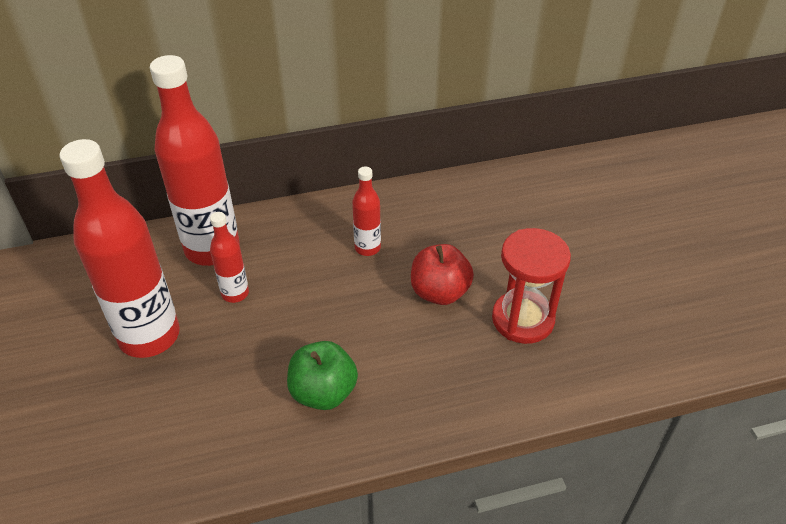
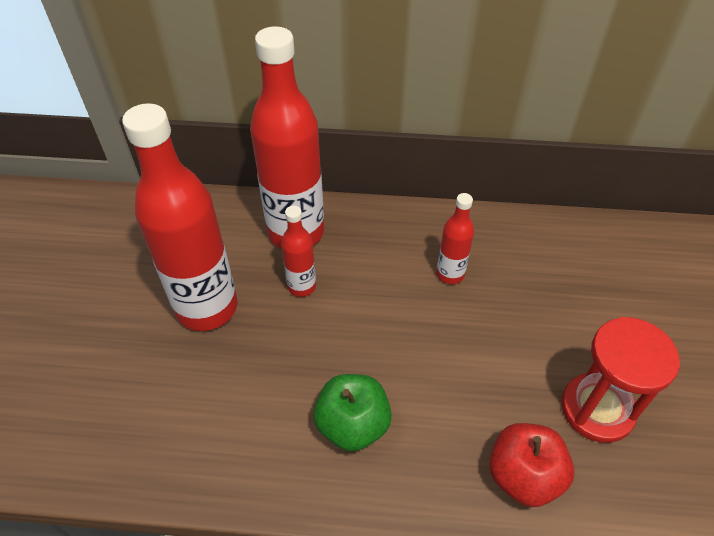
camera: 20 degrees right, 5 degrees up
red apple [411,244,474,305] -> red apple moved to [489,423,574,507]

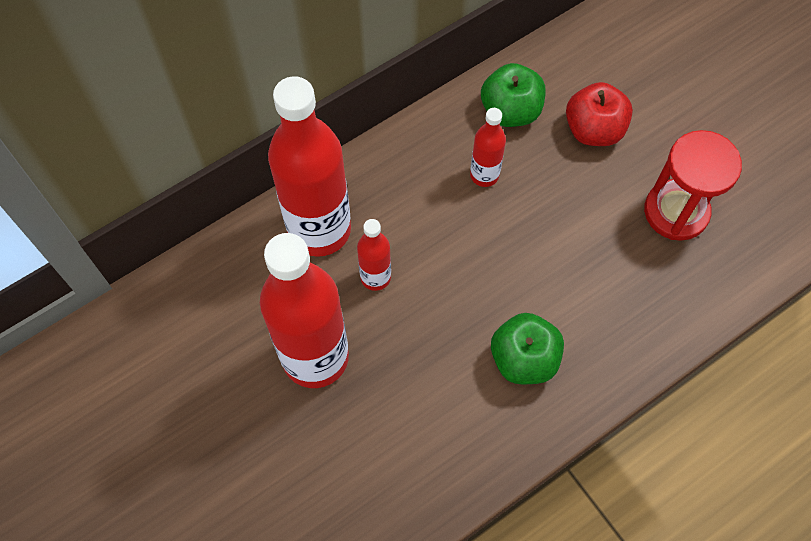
camera: 40 degrees left, 15 degrees up
red apple [489,423,574,507] -> red apple moved to [566,82,633,146]
none -> green apple [481,63,546,127]

